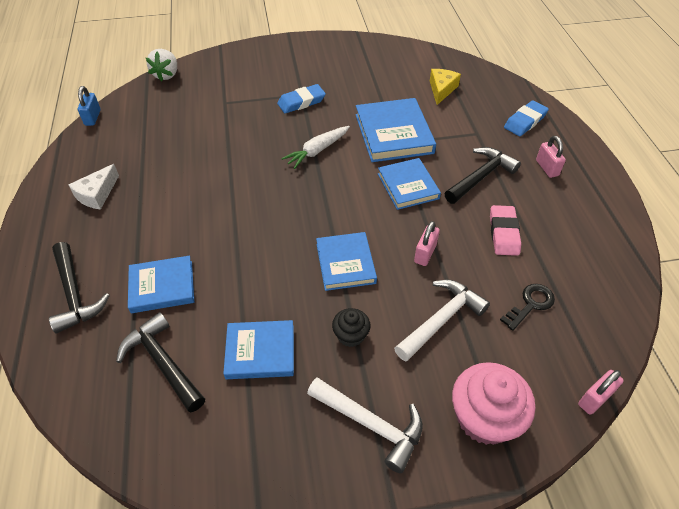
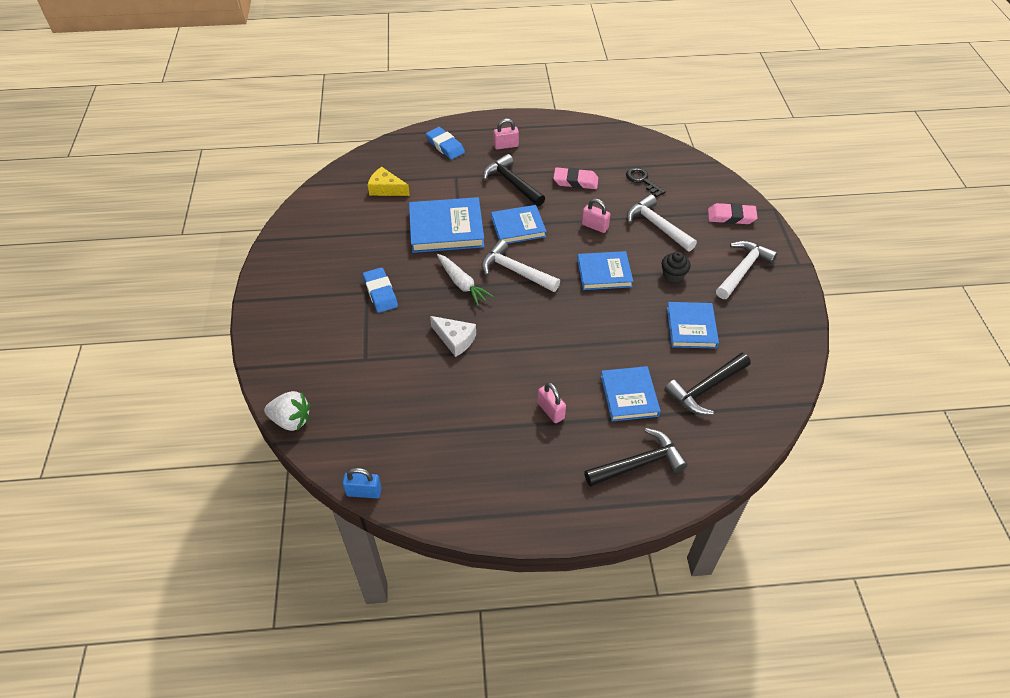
camera: 85 degrees left, 0 degrees up
white cheese [69,164,119,210] -> white cheese moved to [430,316,476,357]
pink cupcake [452,362,535,445] -> pink eraser [708,203,757,224]
pink padlock [578,370,624,415] -> pink padlock moved to [538,382,566,423]
none -> white hammer [481,240,560,292]

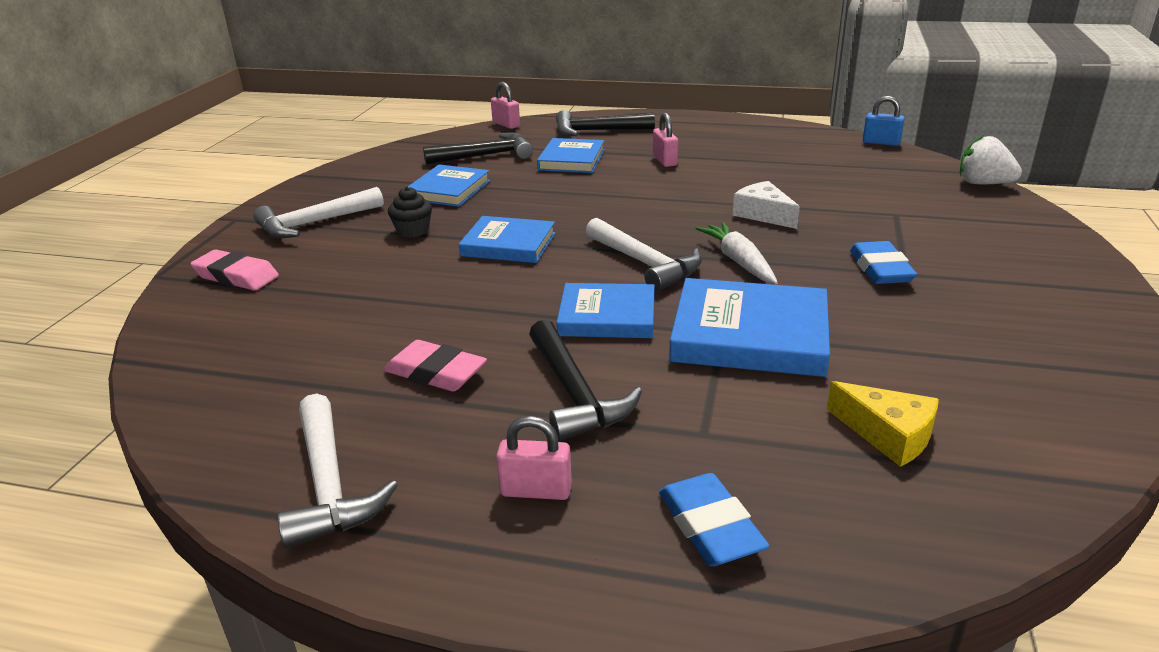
camera: 160 degrees left, 20 degrees down
pink padlock [582,199,611,233] -> pink padlock moved to [491,82,520,129]
black key [626,167,666,197] -> none
white hammer [627,194,697,252] -> white hammer moved to [277,394,398,549]

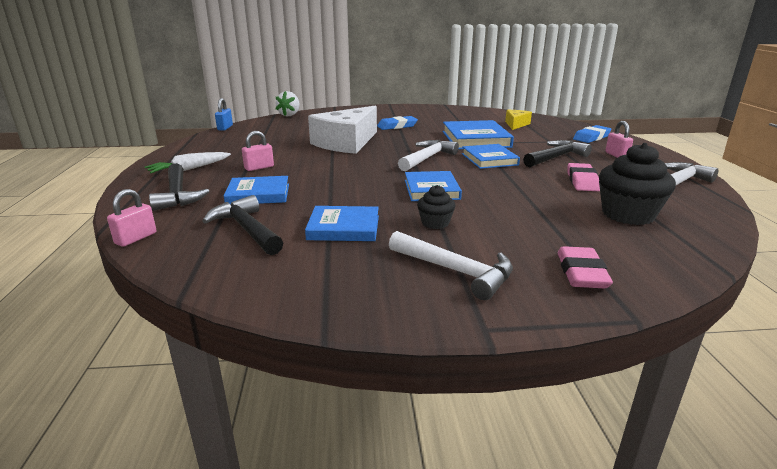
camera: 110 degrees left, 5 degrees down
white carrot [696,222,778,284] -> white carrot moved to [145,152,231,173]
white cheese [733,181,800,229] -> white cheese [308,105,377,154], size x2.05
none -> black cupcake [599,143,676,225]

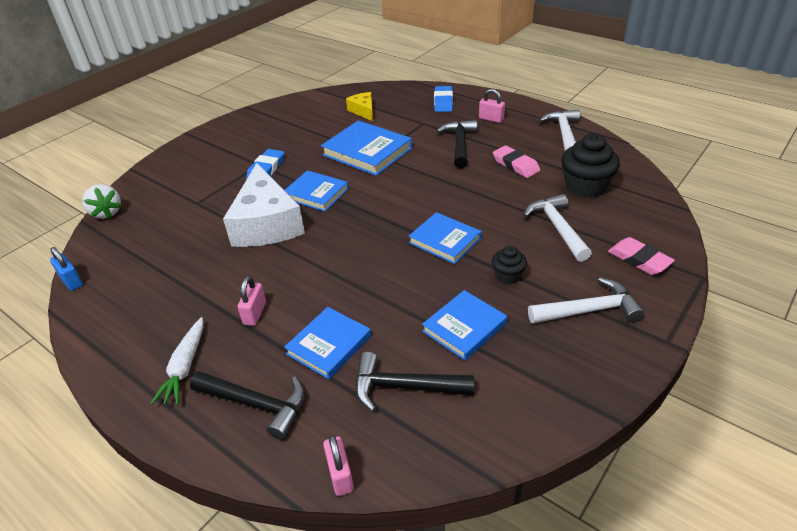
camera: 45 degrees left, 15 degrees up
white hammer [398,140,459,171] -> white hammer moved to [523,194,592,262]
blue book [462,144,520,169] -> blue book moved to [284,171,348,211]

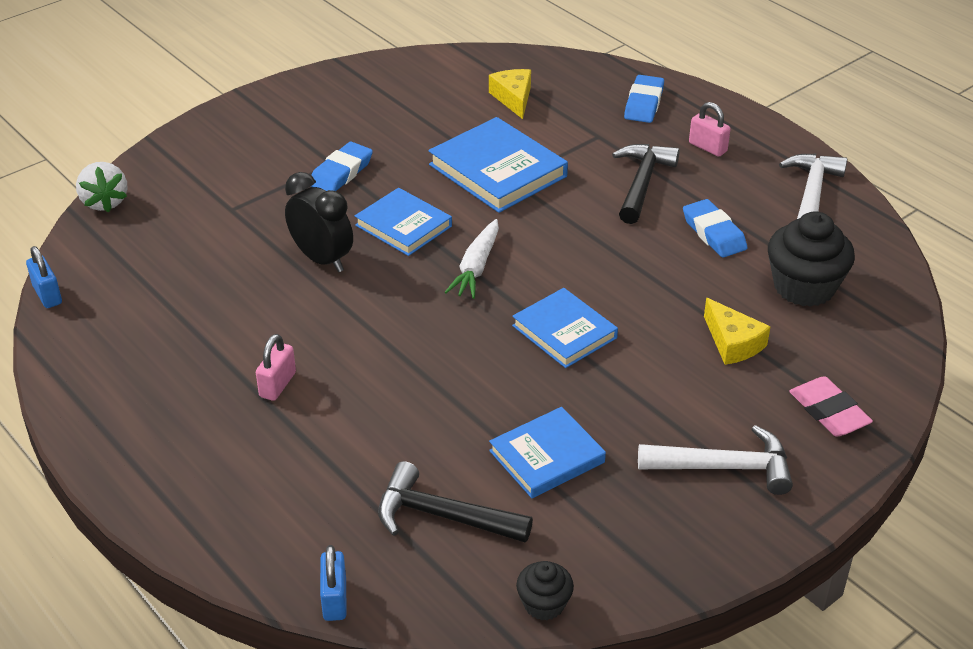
camera: 10 degrees right, 0 degrees up
white carrot [151,317,203,405] -> white carrot moved to [445,219,499,299]
black hammer [190,371,305,440] -> none
white cheese [223,163,305,247] -> black clock [285,172,353,272]
blue book [284,307,371,379] -> none
pink padlock [323,435,354,496] -> blue padlock [320,545,347,621]
black cupcake [492,246,527,284] -> black cupcake moved to [516,561,574,620]
pink eraser [493,145,540,178] -> blue eraser [683,199,747,258]
white hammer [523,194,592,262] -> yellow cheese [704,298,771,365]

